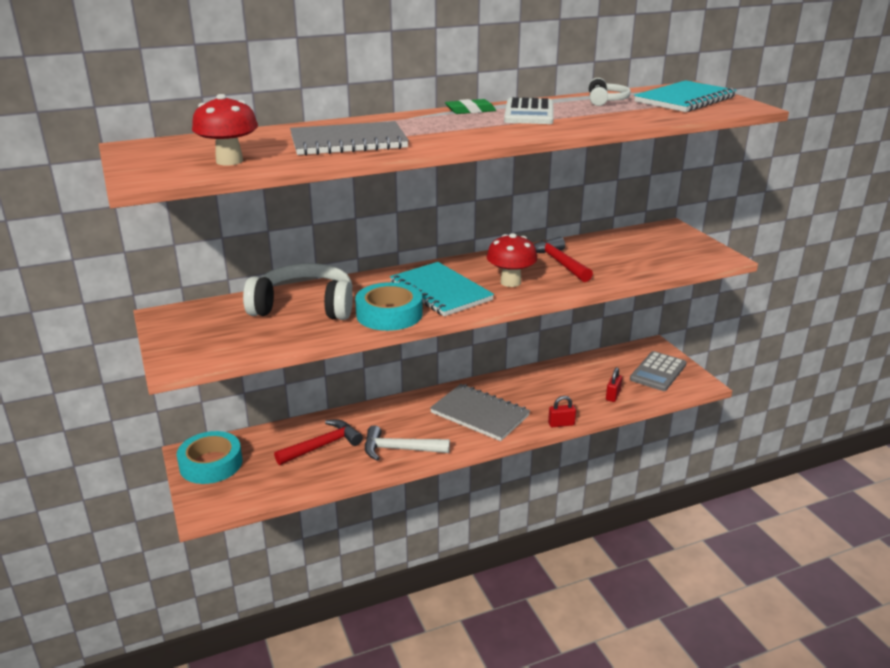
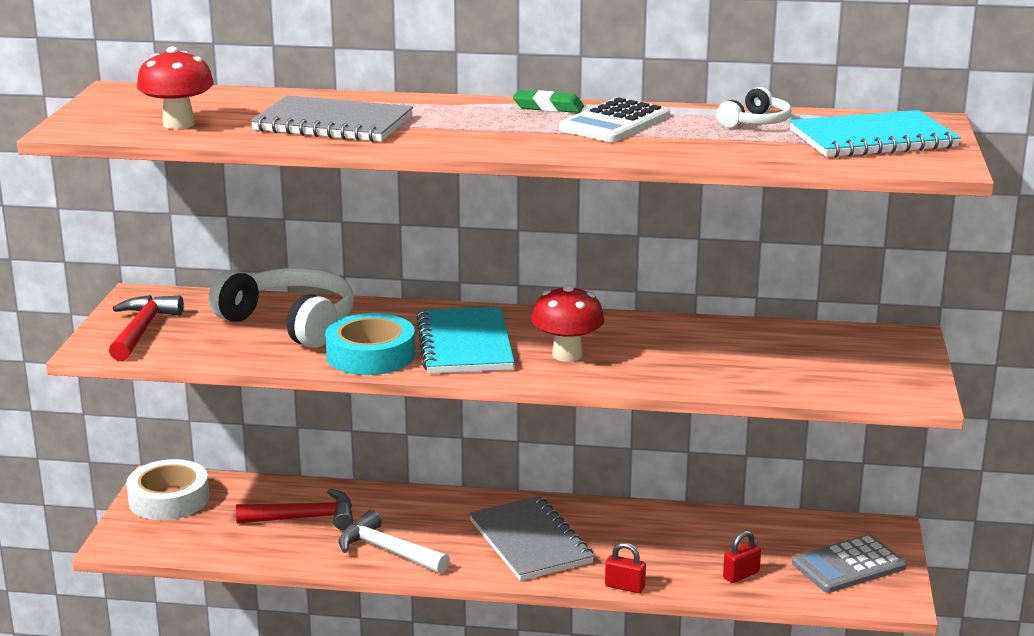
camera: 30 degrees right, 5 degrees down
turquoise tape [177,431,243,484] -> white tape [126,459,210,520]
red hammer [534,237,593,282] -> red hammer moved to [109,295,184,361]

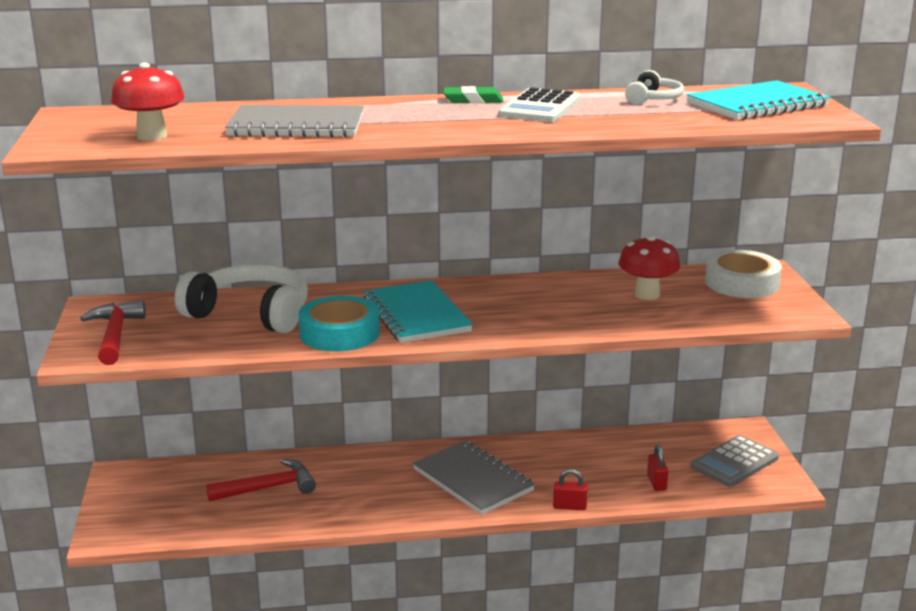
camera: 15 degrees left, 0 degrees up
white tape [126,459,210,520] -> white tape moved to [705,250,782,298]
white hammer [339,510,450,574] -> none
red mushroom [532,285,604,362] -> red mushroom moved to [618,235,680,300]
red padlock [723,531,761,583] -> red padlock turned 45 degrees counterclockwise [647,445,668,491]

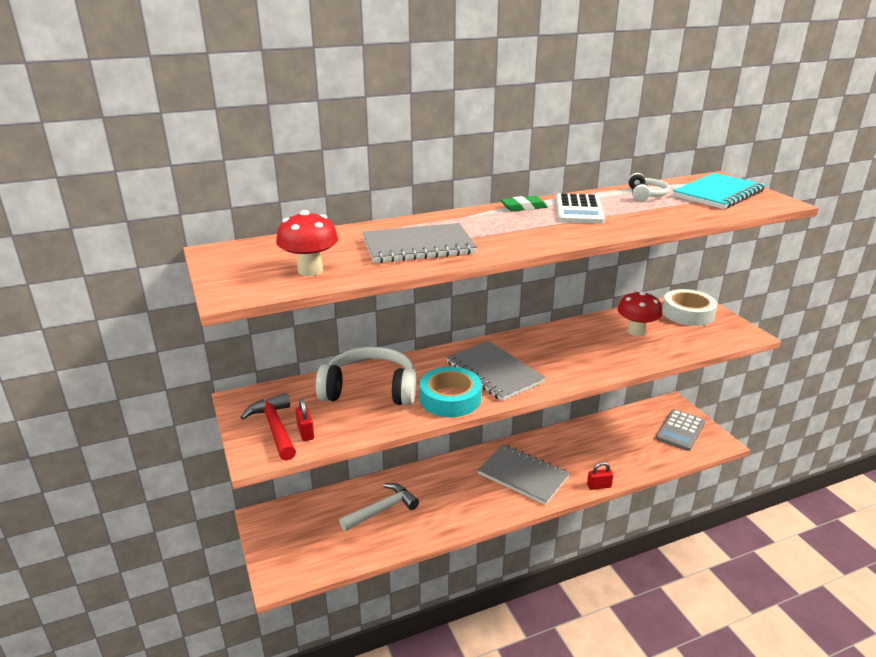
camera: 15 degrees left, 5 degrees up
red hammer [206,459,316,502] -> white hammer [339,483,419,531]
turquoise notebook [364,280,473,343] -> grey notebook [446,341,546,401]
red padlock [647,445,668,491] -> red padlock moved to [295,399,314,441]

